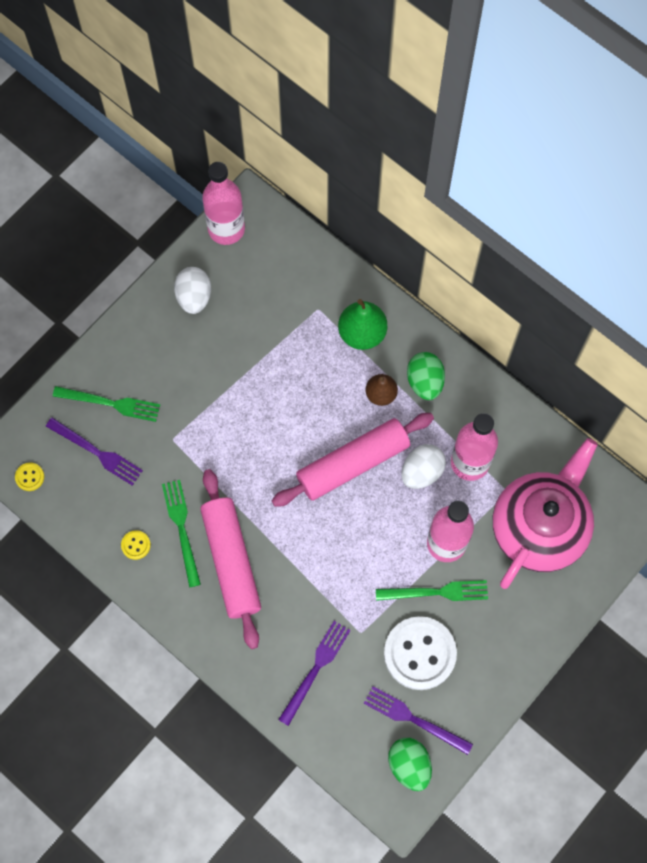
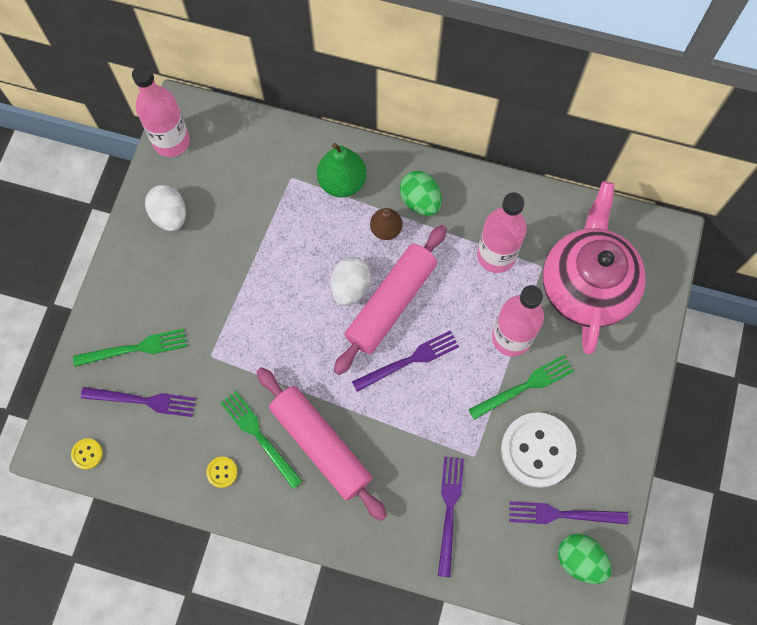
camera: 25 degrees left, 0 degrees up
white egg [401,444,446,489] -> white egg moved to [331,257,371,306]
none -> purple fork [352,331,459,392]

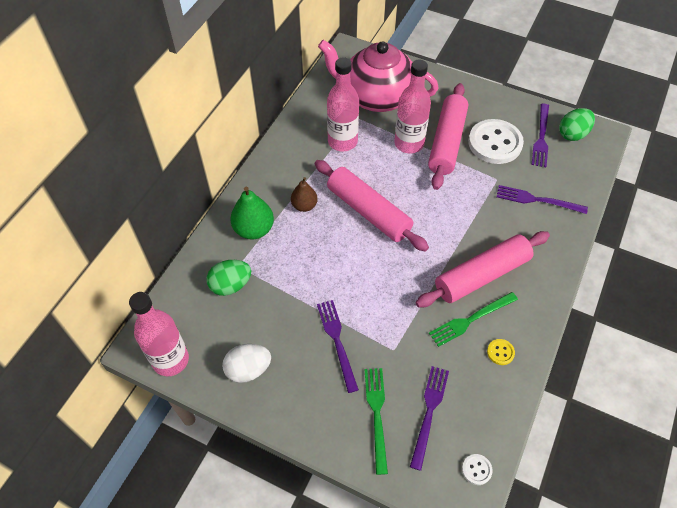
camera: 80 degrees left, 15 degrees down
yellow button [71,438,103,469] -> white button [462,454,493,485]
white egg [331,257,371,306] -> none
purple fork [352,331,459,392] -> purple fork moved to [317,300,359,393]
green egg [400,171,442,216] -> green egg moved to [206,260,251,296]
green fork [468,355,574,420] -> pink rolling pin [428,83,468,190]

